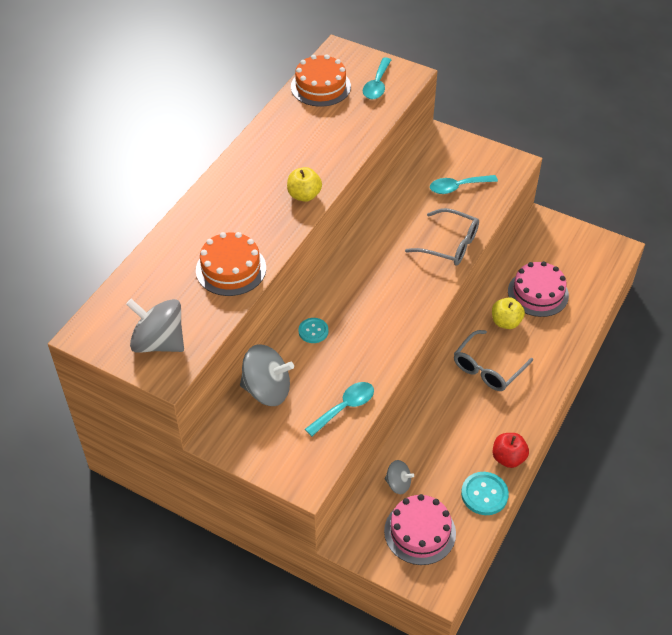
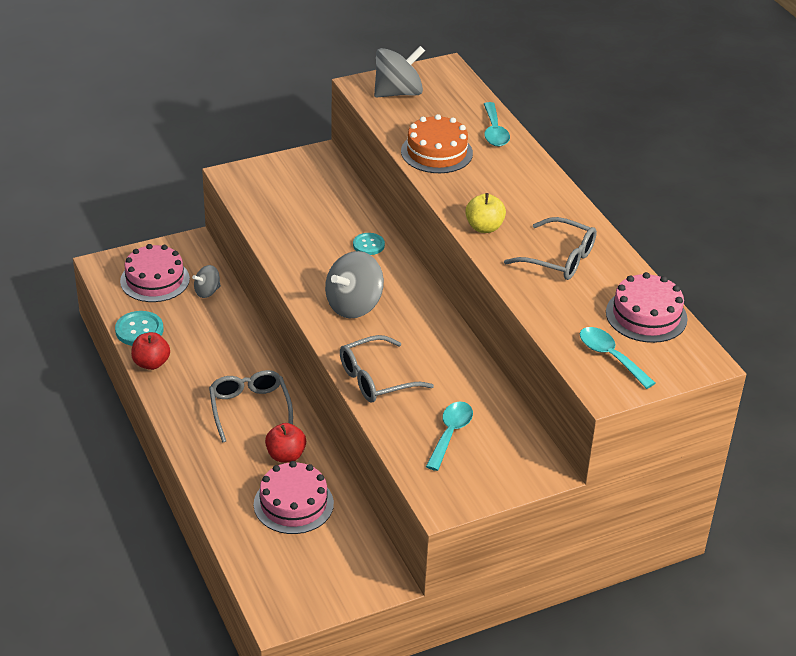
camera: 125 degrees right, 10 degrees down
grey spinning top [240,344,294,406] -> grey spinning top moved to [325,251,384,318]
orange cake [291,54,351,107] -> pink cake [606,272,688,343]
turquoise spoon [305,382,374,436] -> turquoise spoon moved to [484,102,510,147]
yellow apple [492,297,525,329] -> red apple [265,423,306,463]
none -> grey glasses [504,217,597,280]

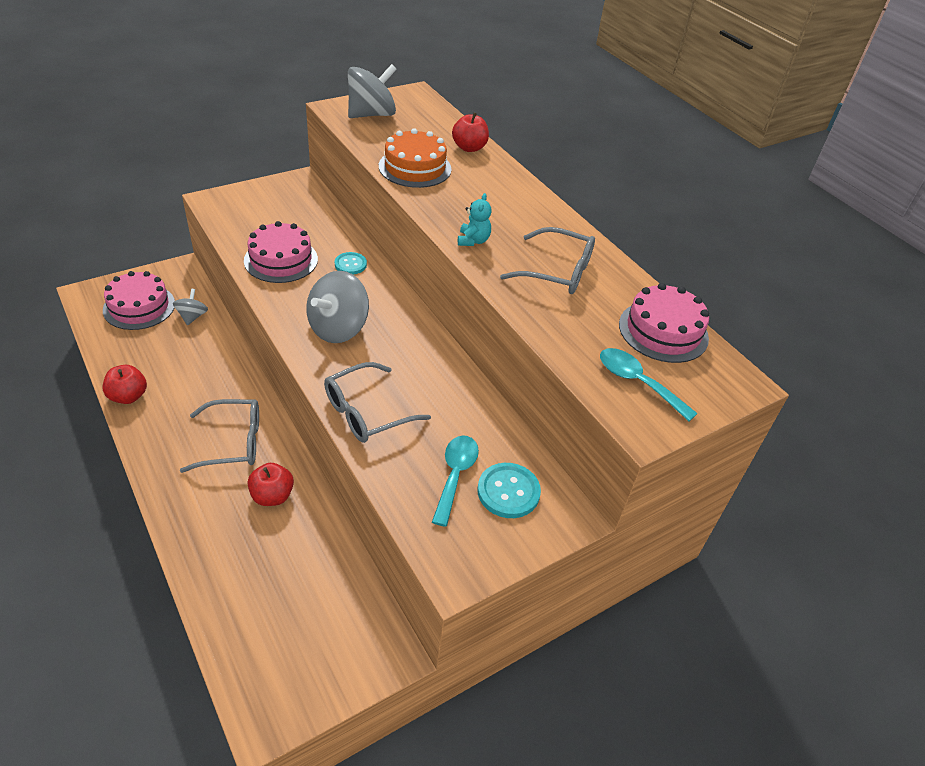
camera: 10 degrees left, 5 degrees up
turquoise button [115,311,163,346] -> turquoise button moved to [477,463,541,518]
grey spinning top [192,265,221,298] -> grey spinning top turned 135 degrees clockwise [173,289,208,325]
grey glasses [209,370,293,443] -> grey glasses turned 105 degrees clockwise [180,399,259,473]
pink cake [254,461,334,534] -> pink cake moved to [244,221,318,283]
yellow apple [465,193,506,233] -> turquoise teddy bear [458,193,491,246]
turquoise spoon [484,102,510,147] -> red apple [452,113,489,152]

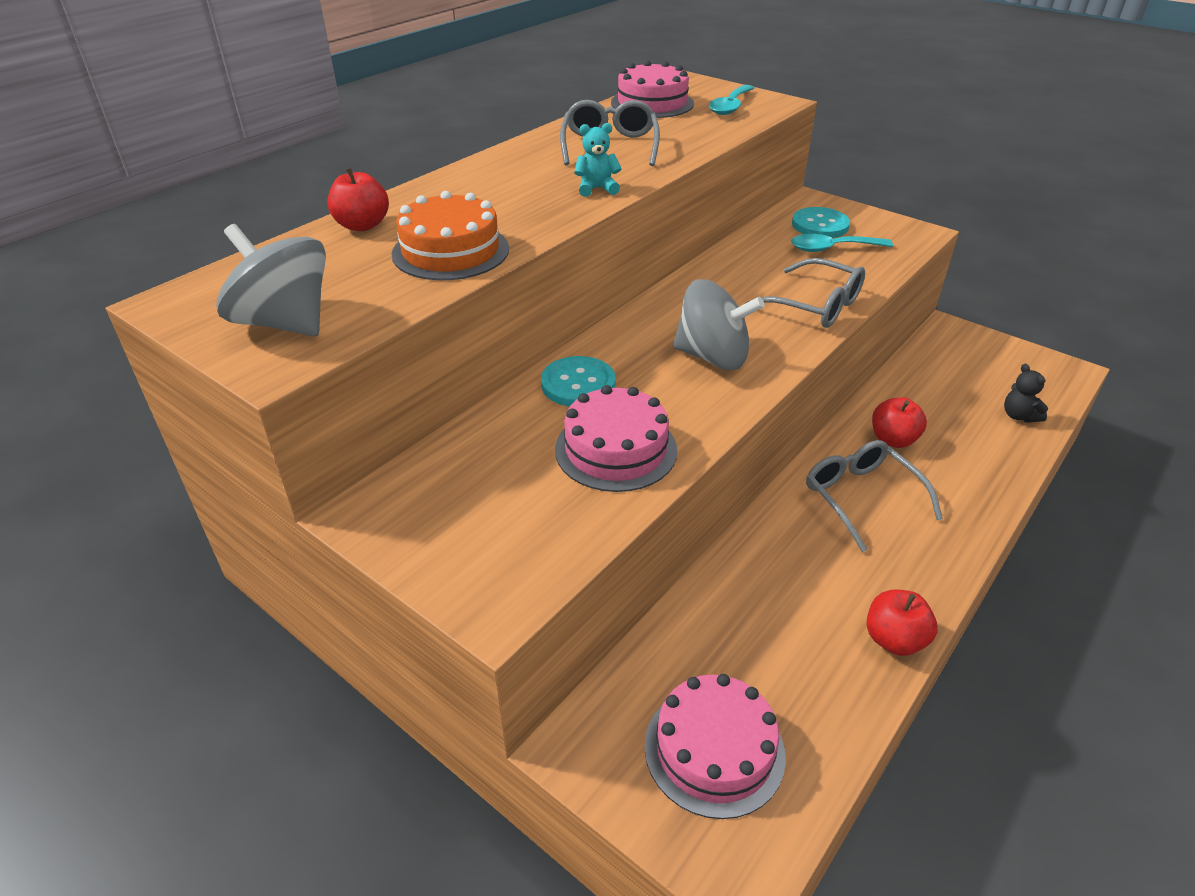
camera: 105 degrees left, 5 degrees down
grey spinning top [173,289,208,325] -> none
turquoise button [335,252,367,275] -> turquoise button [541,356,616,407], size x1.51
none -> black teddy bear [1004,364,1048,423]

